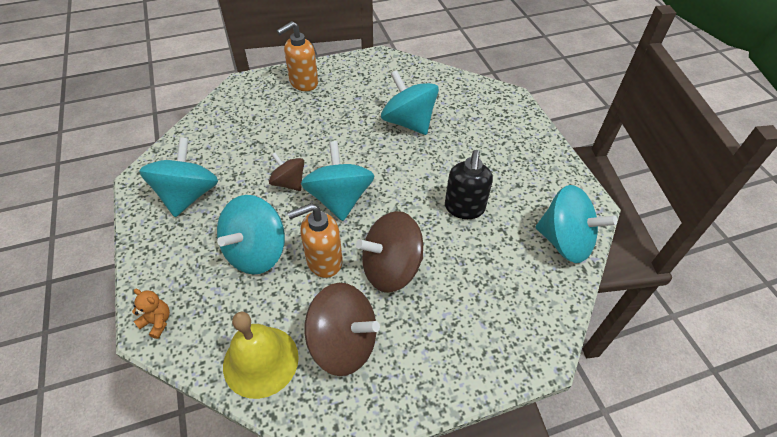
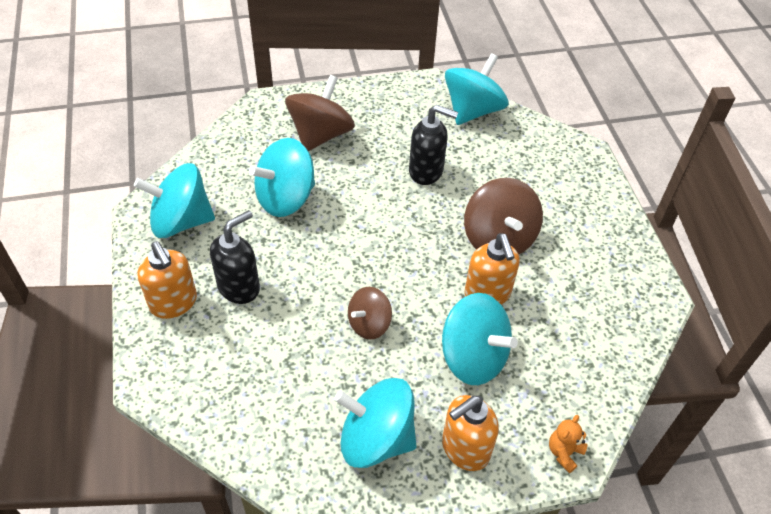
camera: 85 degrees left, 0 degrees up
yellow bell [223,312,299,399] -> none
turquoise spinning top [301,141,374,221] -> turquoise spinning top moved to [134,163,215,238]
brown spinning top [304,283,380,376] -> brown spinning top moved to [285,75,355,151]
none -> black soap dispenser [210,210,260,304]
none -> orange soap dispenser [442,395,499,471]

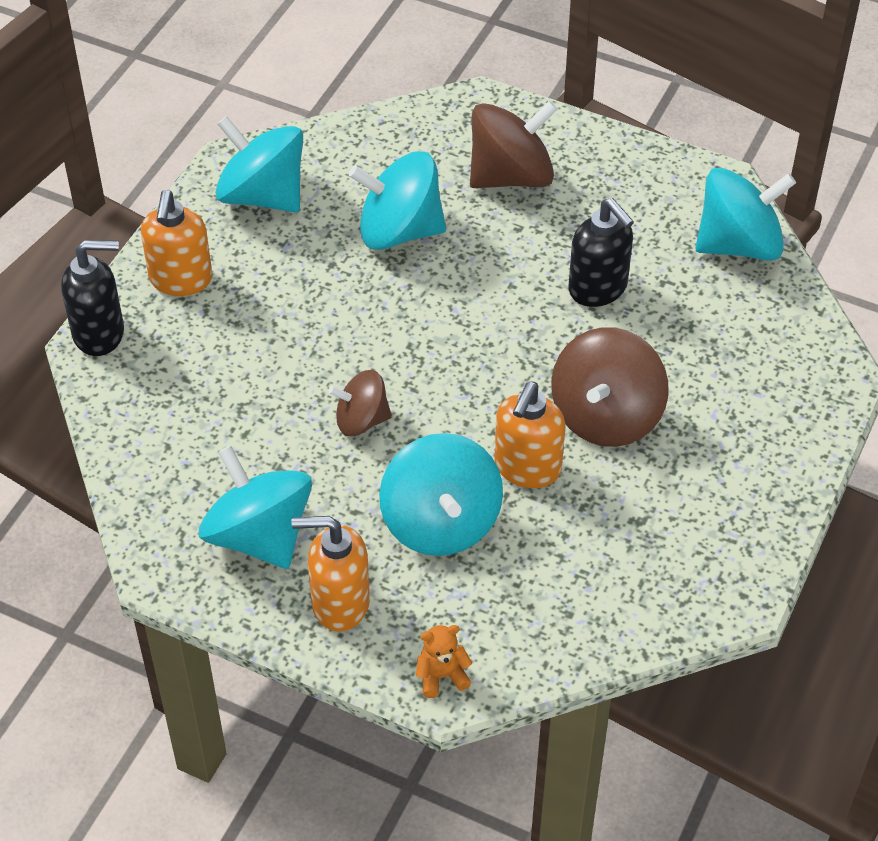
camera: 40 degrees right, 0 degrees up
black soap dispenser [210,210,260,304] -> black soap dispenser moved to [61,240,124,356]

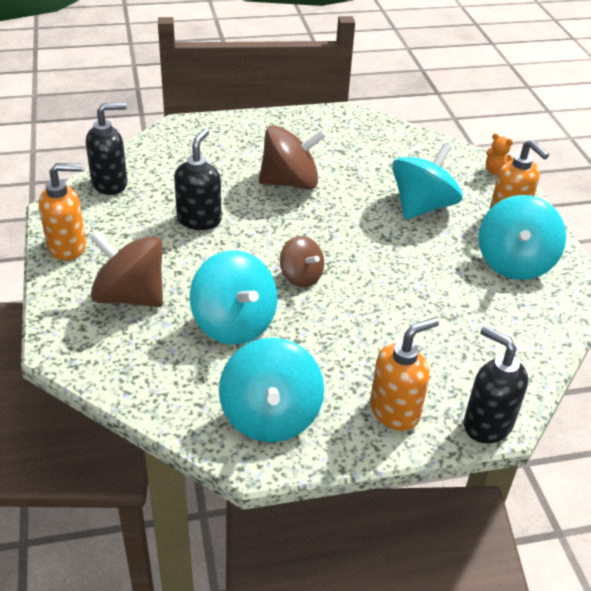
camera: 130 degrees left, 10 degrees down
brown spinning top [328,370,392,436] -> brown spinning top moved to [280,236,324,288]
orange soap dispenser [495,382,565,488] -> orange soap dispenser moved to [39,163,86,261]
turquoise spinning top [695,168,796,261] -> black soap dispenser [86,102,127,195]

